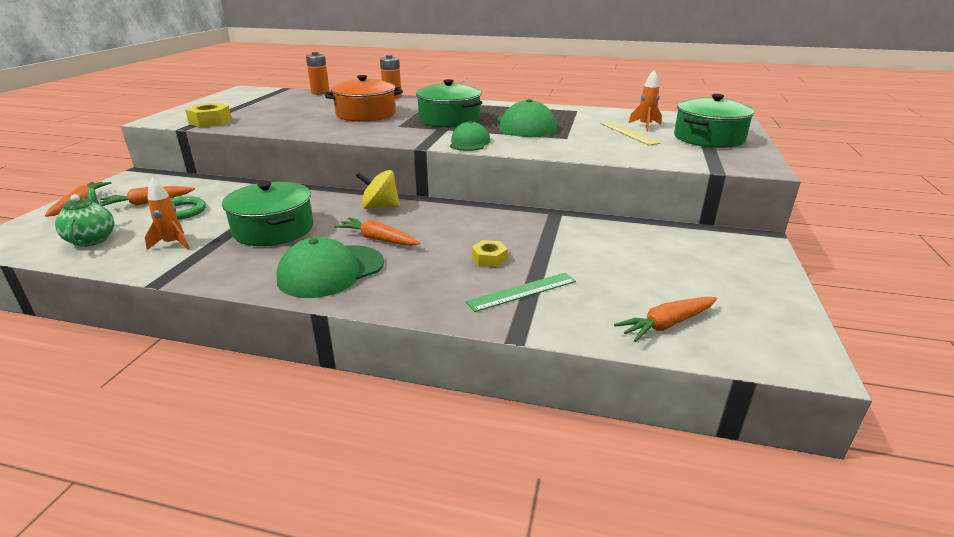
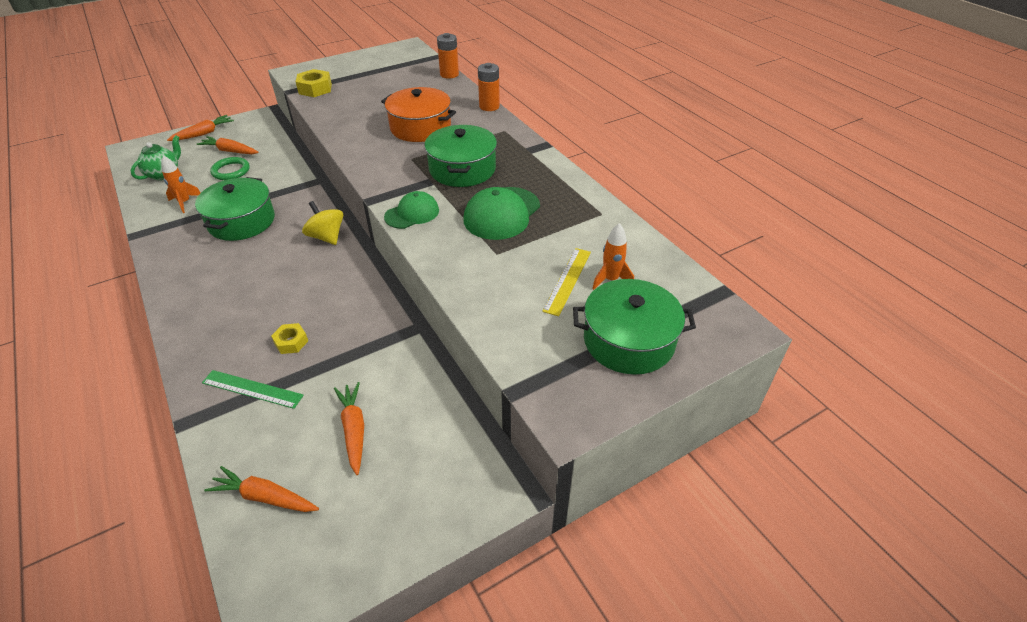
camera: 45 degrees right, 15 degrees up
green cap [277,237,384,298] -> none
orange carrot [334,217,420,246] -> orange carrot moved to [334,382,364,475]

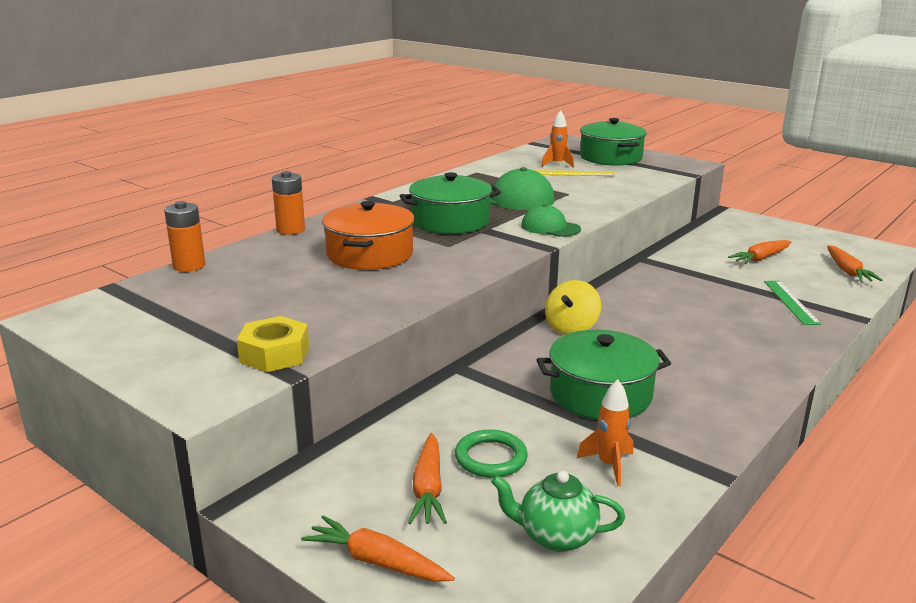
camera: 110 degrees left, 20 degrees down
yellow nut [271,323,308,354] -> none

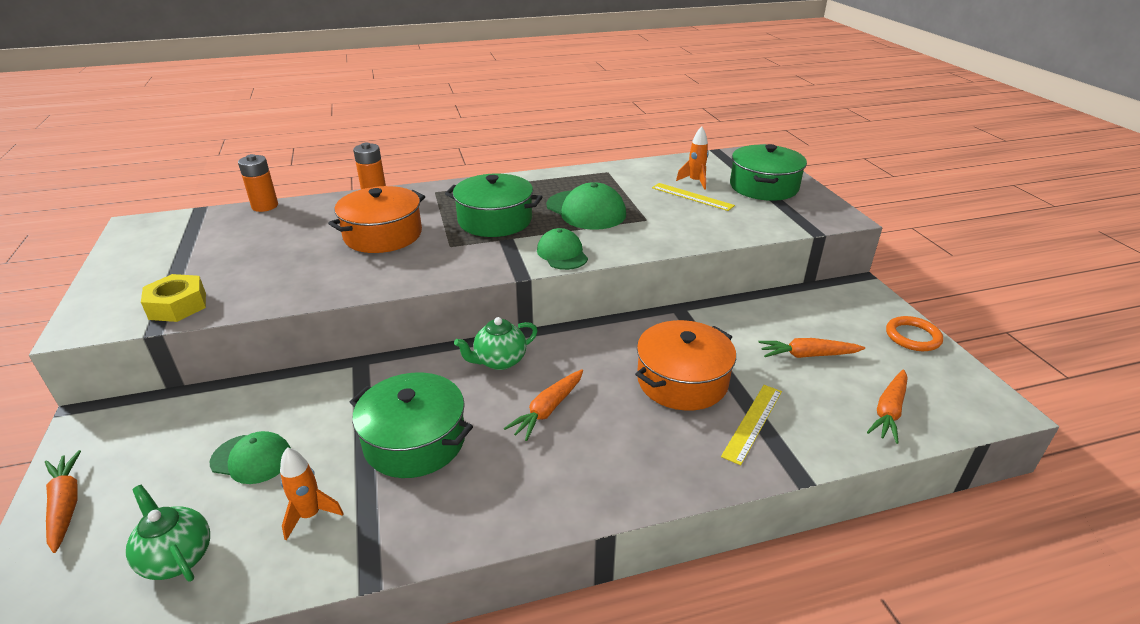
camera: 35 degrees right, 10 degrees up
orange carrot [408,433,447,524] -> orange carrot moved to [504,369,583,441]
green ring [455,429,528,478] -> green cap [210,431,291,484]
yellow spinning top [545,280,601,335] -> green teapot [454,317,538,370]
green ruler [764,281,821,325] -> yellow ruler [721,385,782,465]
none -> orange pot [635,320,736,411]
none -> orange ring [886,316,943,351]

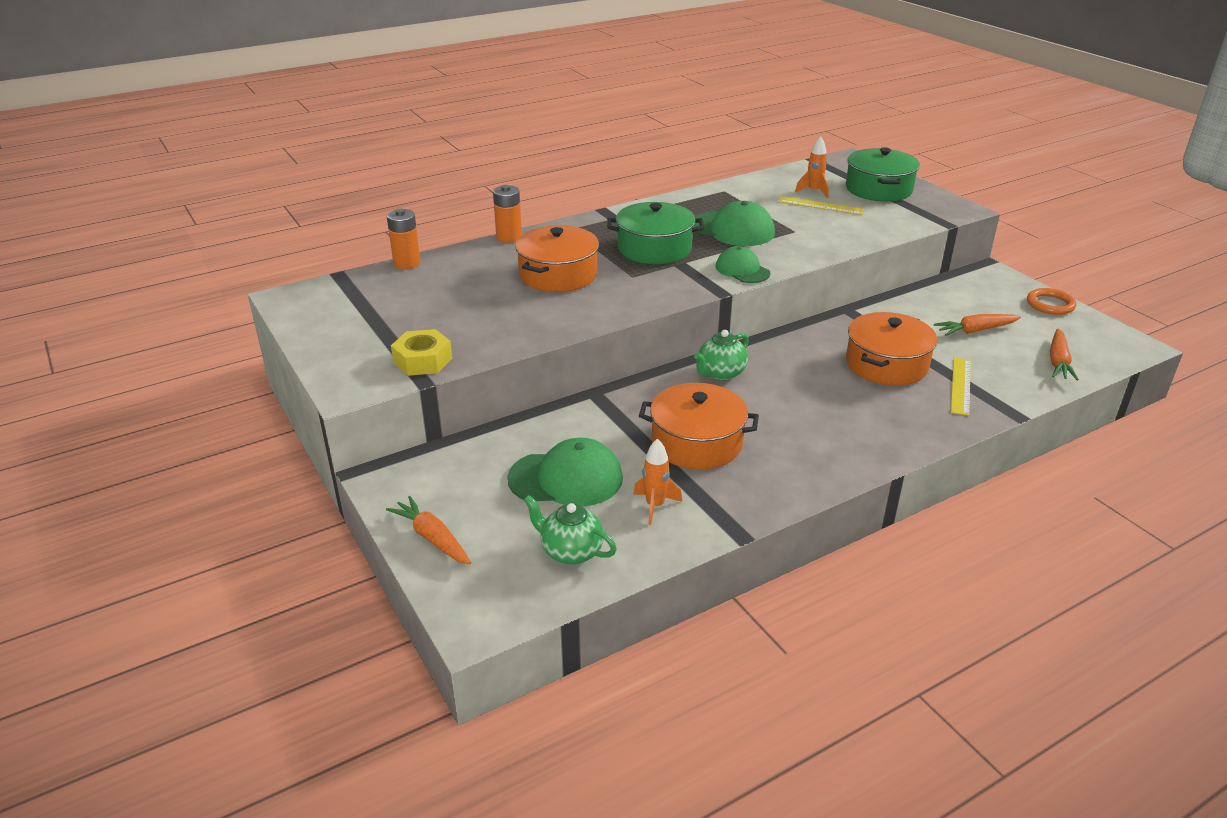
camera: 15 degrees left, 0 degrees up
green cap [210,431,291,484] -> green cap [507,438,623,506], size x1.56
green pot [350,372,473,478] -> orange pot [639,383,759,470]
orange carrot [504,369,583,441] -> none

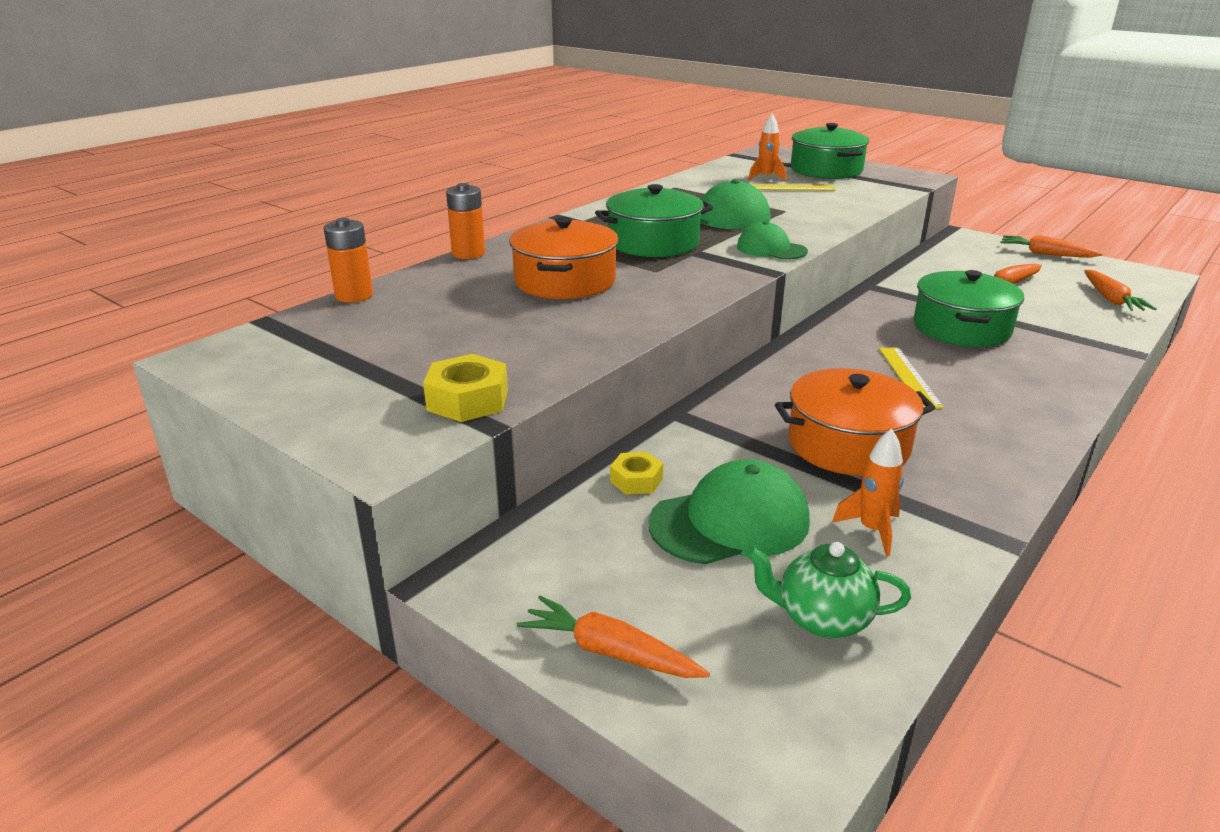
camera: 20 degrees left, 5 degrees down
green teapot [694,330,749,381] -> none
orange pot [846,312,937,386] -> green pot [913,270,1024,347]
yellow ruler [951,357,971,416] -> yellow ruler moved to [879,347,944,409]
orange ring [1027,288,1076,315] -> orange carrot [1000,235,1103,257]
none -> yellow nut [610,452,663,495]

